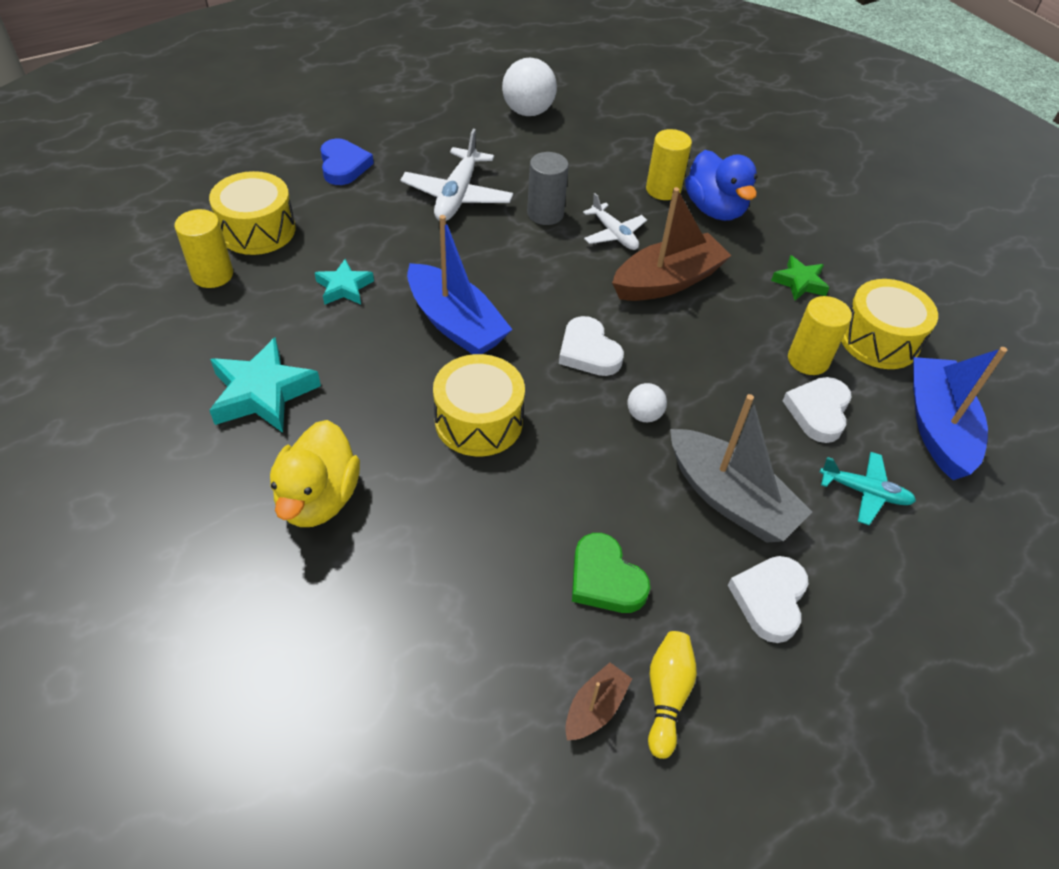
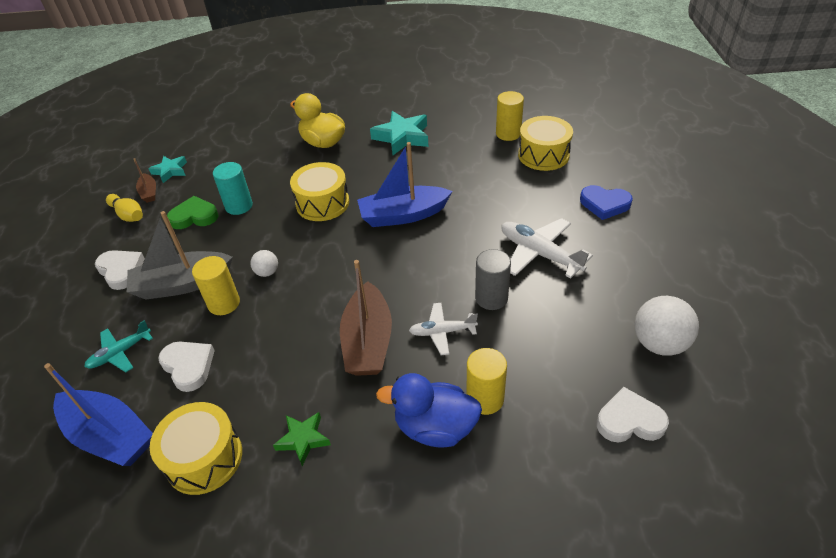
camera: 125 degrees right, 5 degrees down
turquoise star [315,259,374,305] -> turquoise star moved to [148,156,187,183]
white heart [559,316,624,376] -> white heart moved to [597,387,669,442]
yellow cylinder [788,296,852,375] -> yellow cylinder moved to [192,256,240,315]
none -> turquoise cylinder [213,162,253,215]

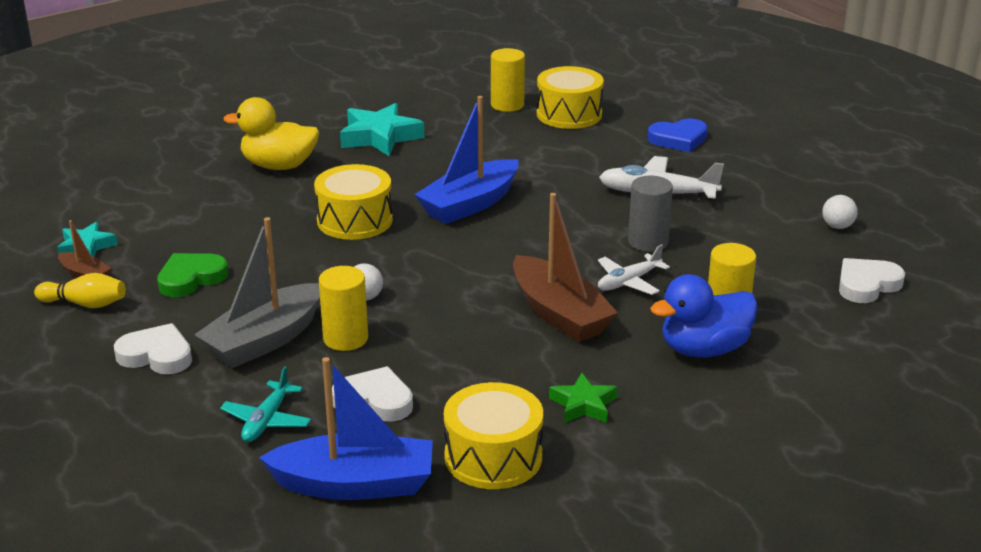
camera: 35 degrees left, 15 degrees down
turquoise cylinder [213,162,253,215] -> none
white ball [634,296,699,356] -> white ball [822,195,858,229], size x0.53

